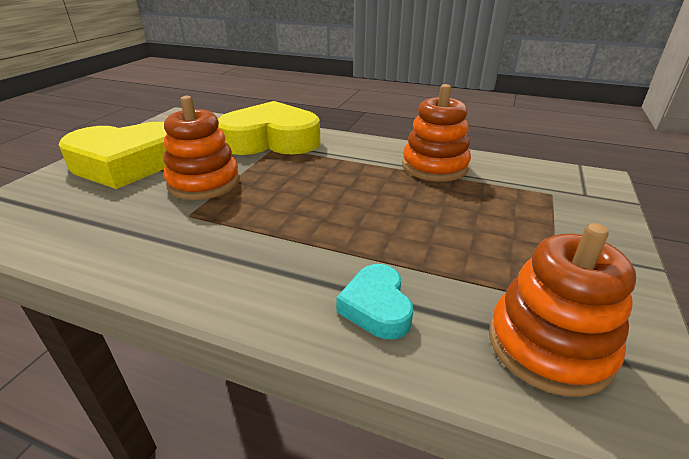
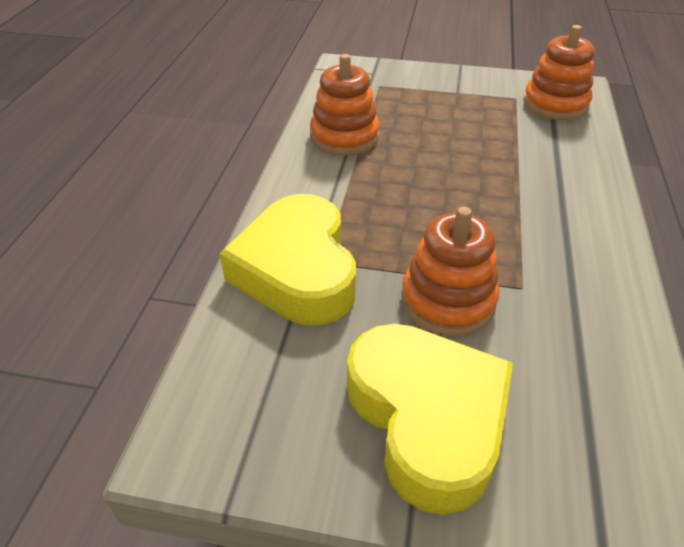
camera: 100 degrees left, 10 degrees up
turquoise heart [336,264,413,339] -> none

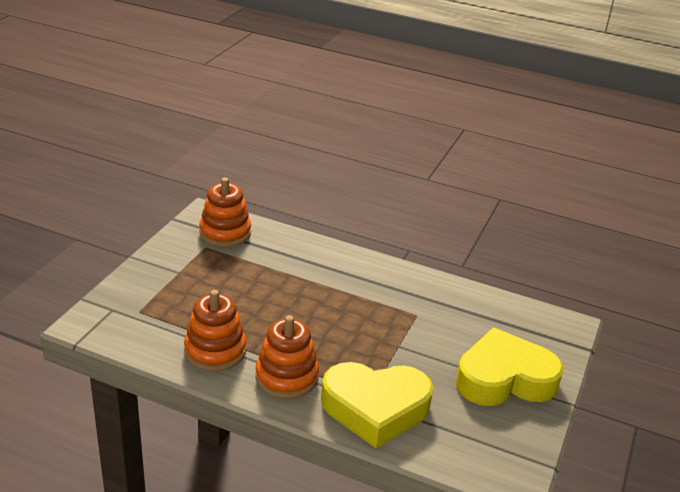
camera: 80 degrees left, 10 degrees down
orange stacking toy [401,207,499,335] -> orange stacking toy moved to [255,315,319,399]

